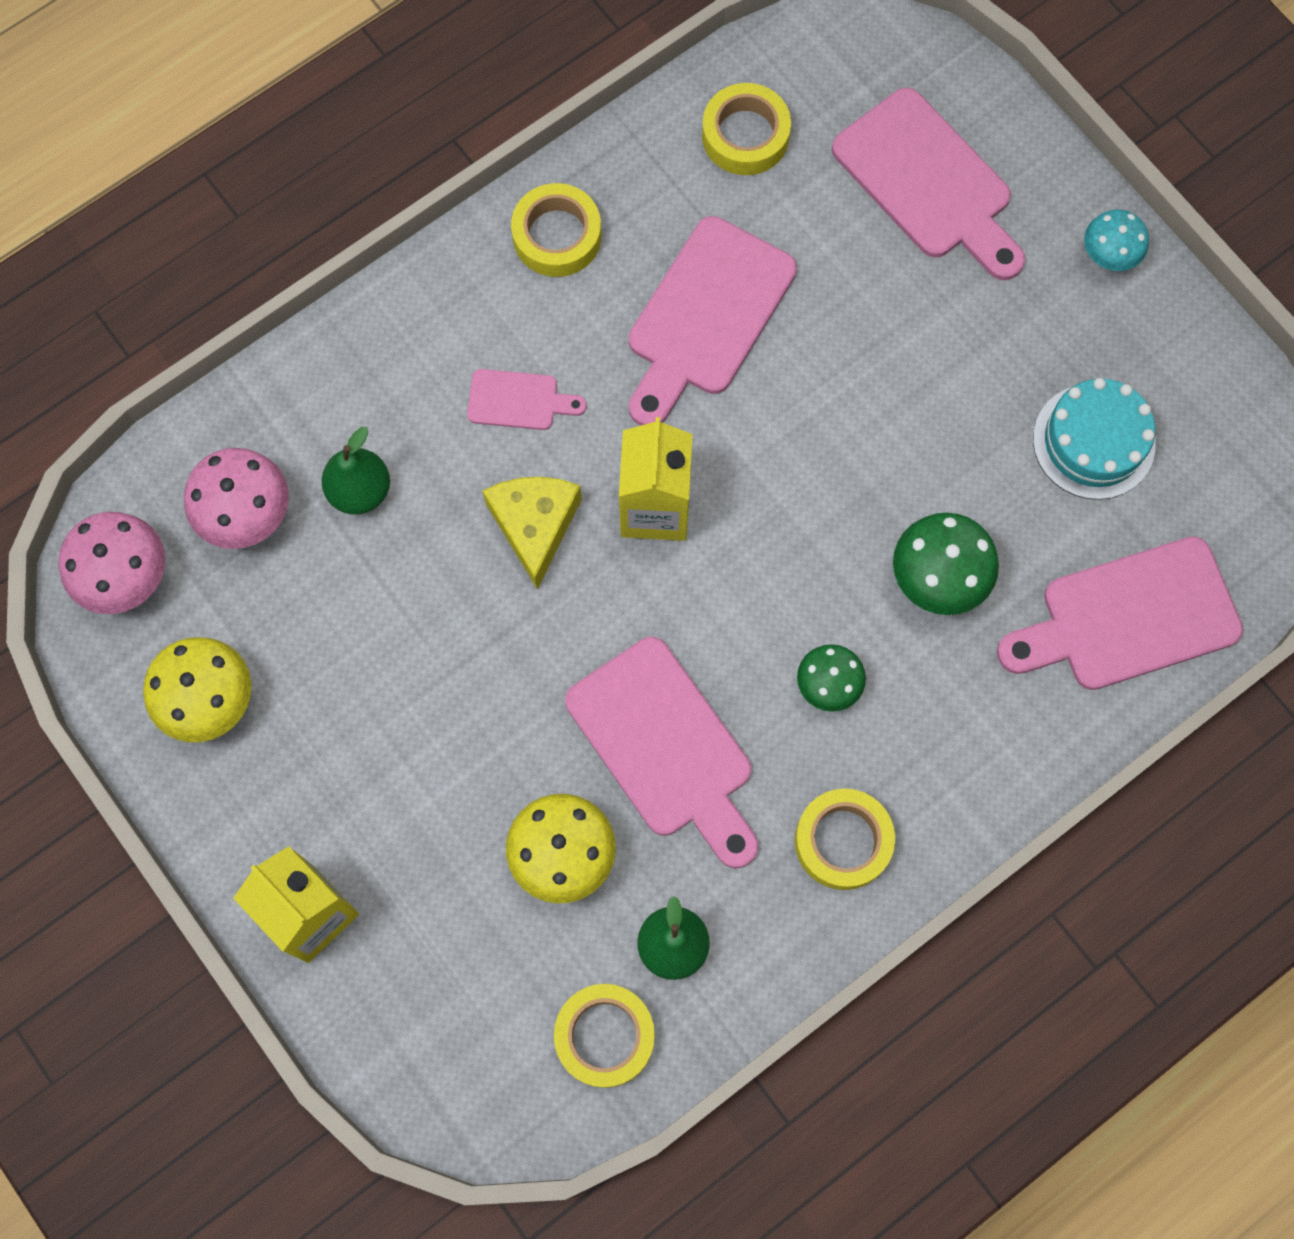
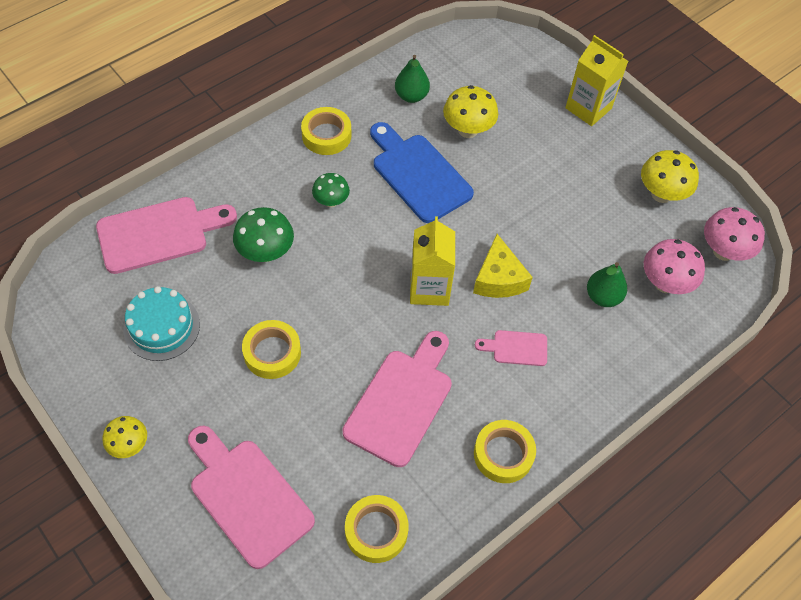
camera: 175 degrees right, 15 degrees down
yellow tape [554,984,655,1088] -> yellow tape moved to [242,320,301,379]
pink cutting board [565,637,758,868] -> blue cutting board [370,122,474,223]
turquoise mushroom [1084,209,1149,271] -> yellow mushroom [103,416,147,458]

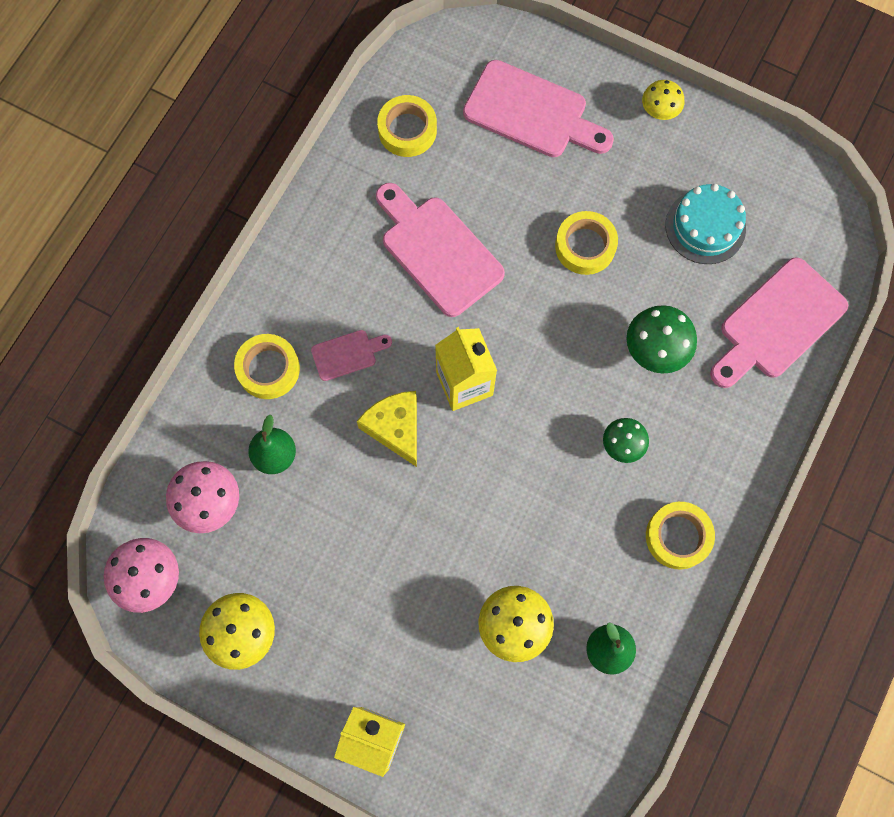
camera: 160 degrees right, 15 degrees up
pink cutting board [343,331,452,467] -> pink cutting board turned 135 degrees clockwise [376,183,505,317]
blue cutting board [370,122,474,223] -> none
yellow tape [474,420,536,483] -> yellow tape moved to [234,334,300,399]

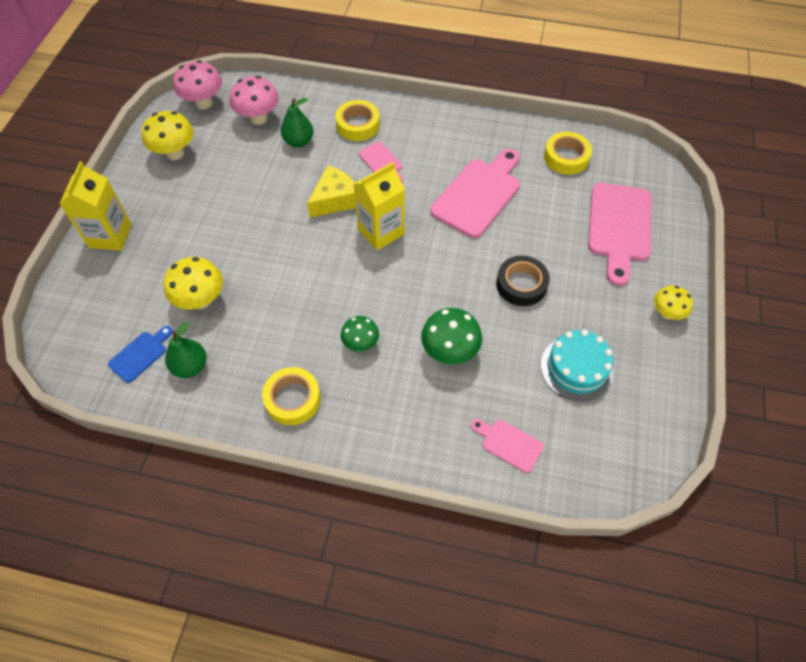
camera: 75 degrees right, 15 degrees down
yellow tape [555,211,618,275] -> black tape [496,256,550,306]
pink cutting board [710,257,848,388] -> pink cutting board [471,419,544,473], size x0.50
none -> blue cutting board [108,326,173,383]

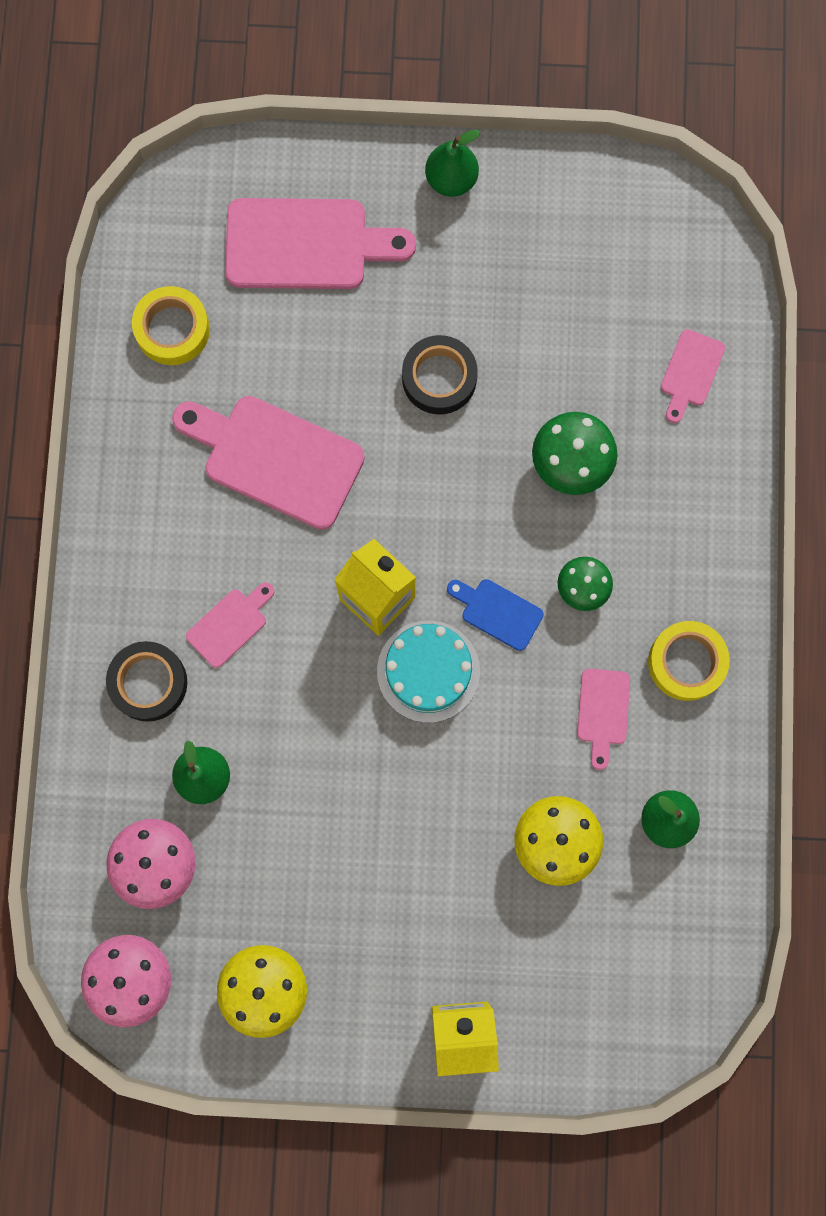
camera: 100 degrees left, 20 degrees up
blue cutting board [108,326,173,383] -> blue cutting board moved to [447,579,544,651]
yellow cheese [307,165,356,218] -> none
yellow tape [335,100,380,141] -> black tape [106,641,187,722]
turquoise cake [541,330,614,401] -> turquoise cake moved to [377,621,480,723]
yellow mushroom [654,285,693,320] -> green pear [425,129,480,197]
none -> pink cutting board [577,669,630,770]

